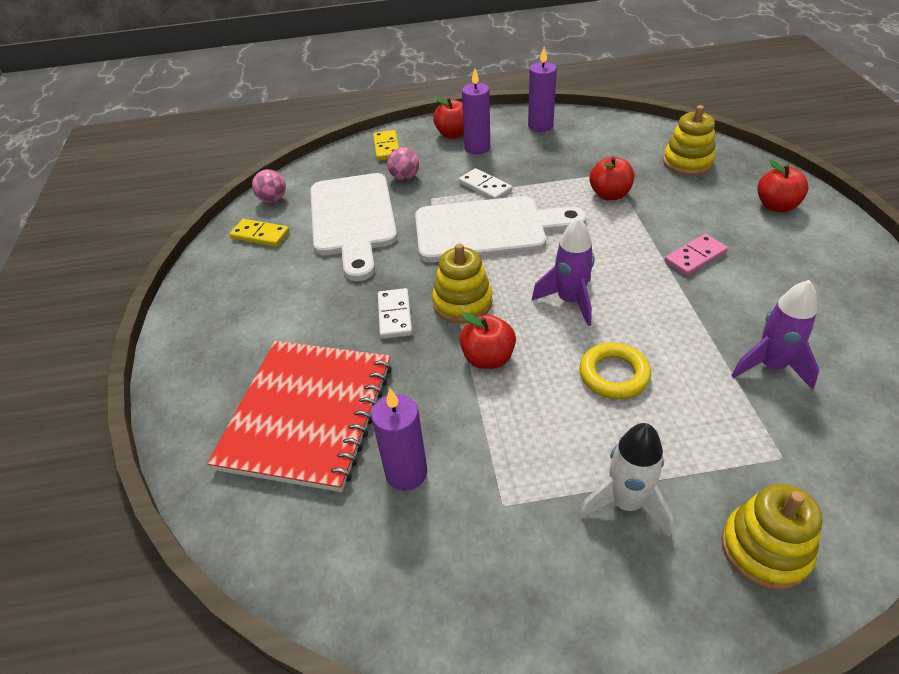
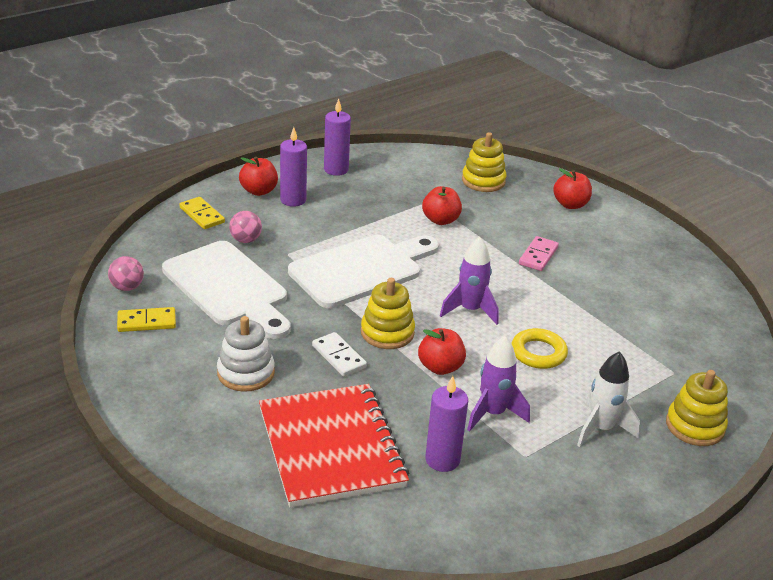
camera: 35 degrees left, 10 degrees down
white domino [459,168,512,199] -> none
purple rocket [731,280,819,390] -> purple rocket moved to [467,336,530,432]
none -> white stacking toy [217,316,275,392]

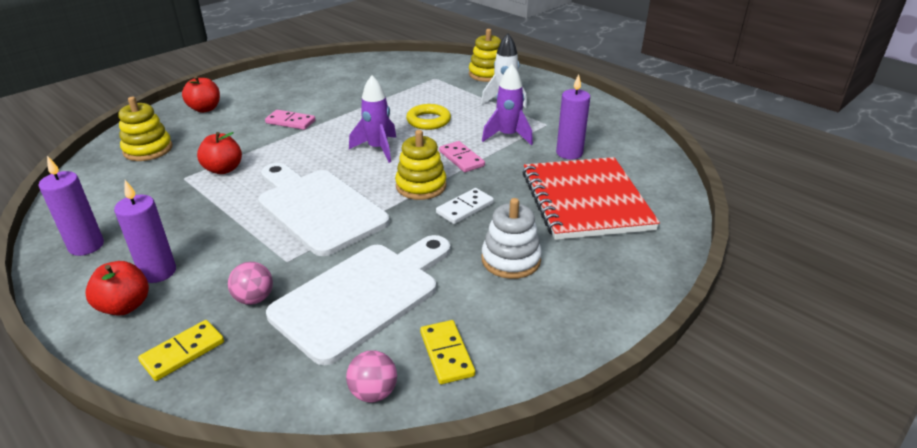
camera: 95 degrees left, 0 degrees up
red notebook [259,384,409,508] -> red notebook turned 75 degrees counterclockwise [522,157,660,240]
red apple [418,328,466,375] -> pink domino [439,141,485,172]

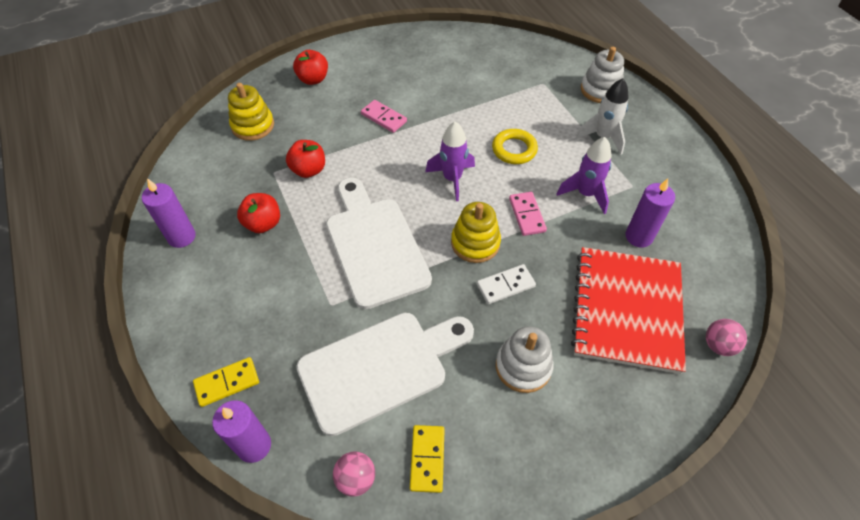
camera: 20 degrees right, 20 degrees up
red apple [85,261,149,316] -> red apple moved to [237,193,280,233]
purple candle [114,180,176,283] -> purple candle moved to [212,400,271,463]
pink ball [228,262,273,305] -> pink ball moved to [706,319,747,356]
yellow stacking toy [469,29,501,82] -> white stacking toy [581,47,624,103]

